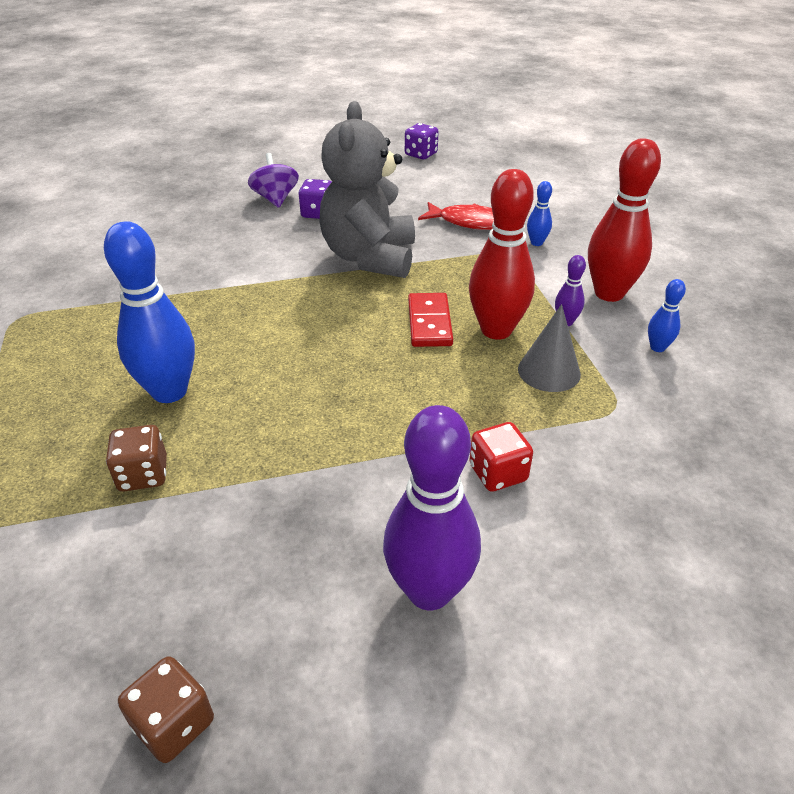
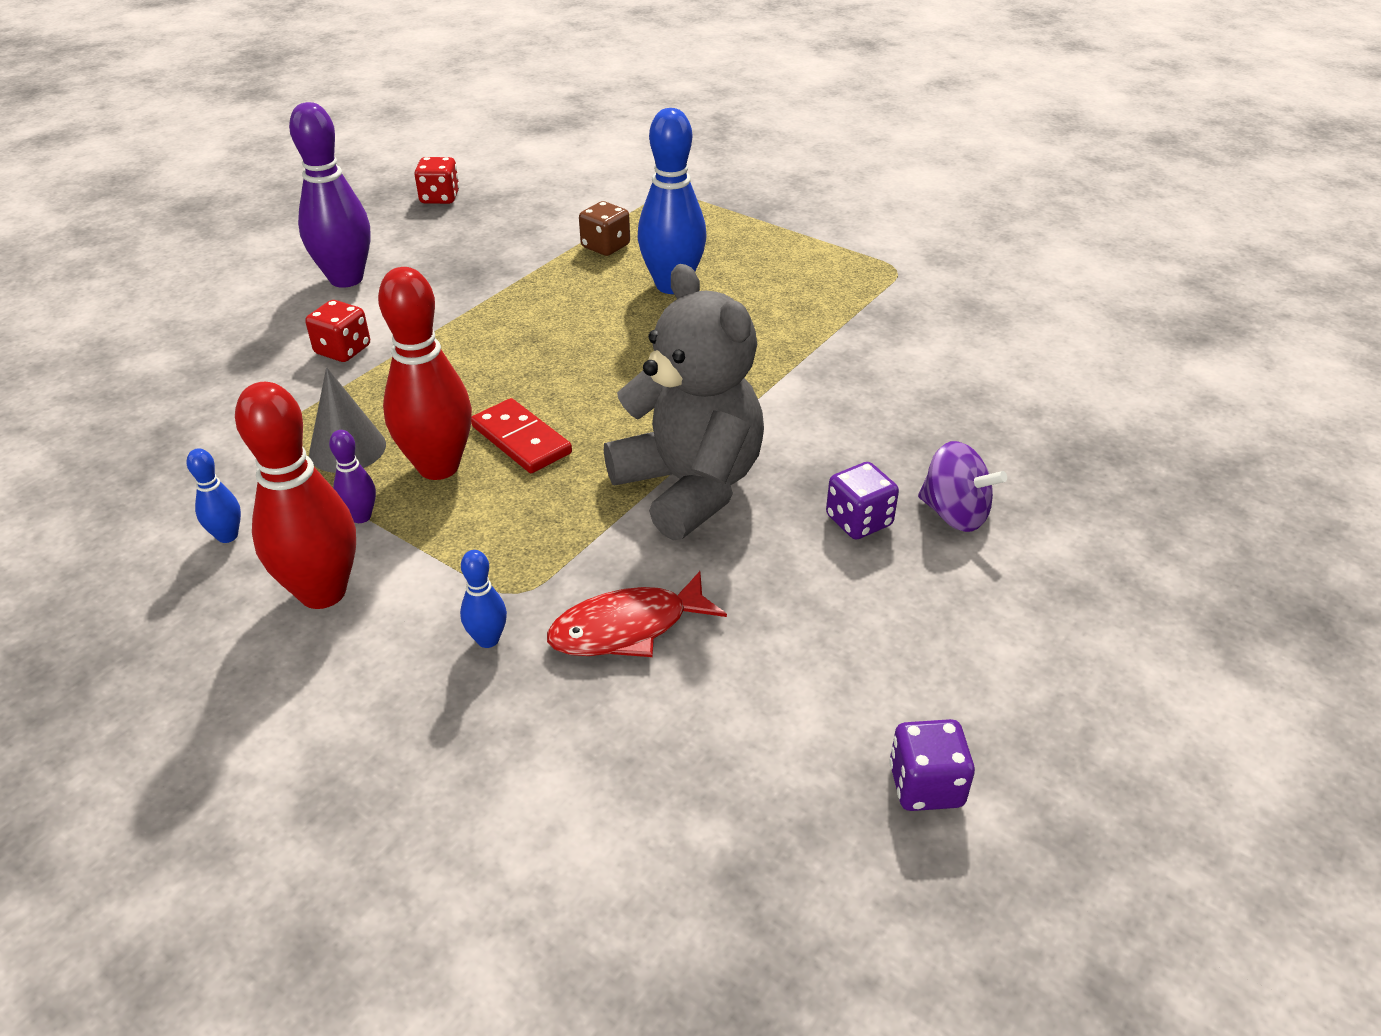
camera: 140 degrees right, 0 degrees up
brown dice [118,656,214,763] -> red dice [414,157,459,204]

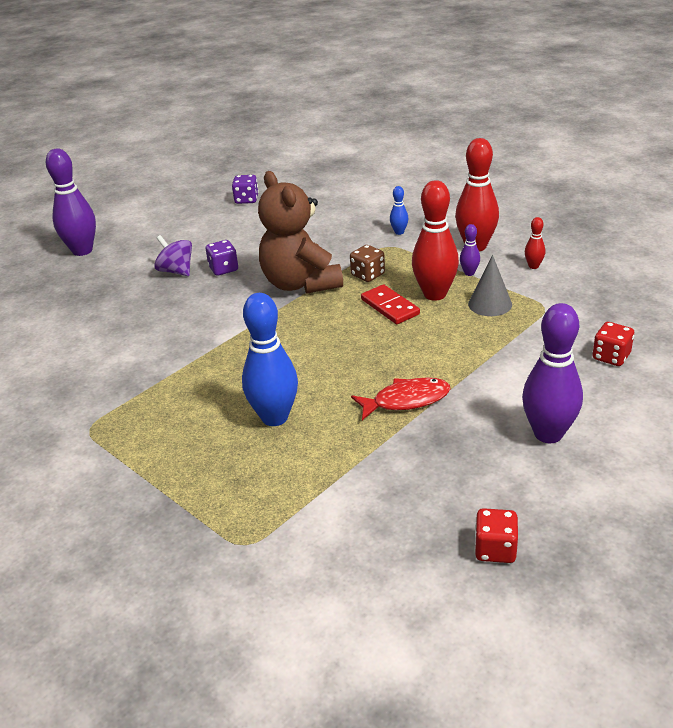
camera: 170 degrees left, 5 degrees down
blue bowling pin [186,449,241,543] -> red bowling pin [525,217,545,269]
red dice [305,300,370,362] -> red dice moved to [593,322,634,366]
red fish [547,571,727,657] -> red fish moved to [351,377,451,420]
brown dice [579,201,630,256] -> brown dice moved to [350,245,385,282]
grey teddy bear [604,264,764,540] -> brown teddy bear [258,171,343,294]
none -> purple bowling pin [46,149,96,256]

